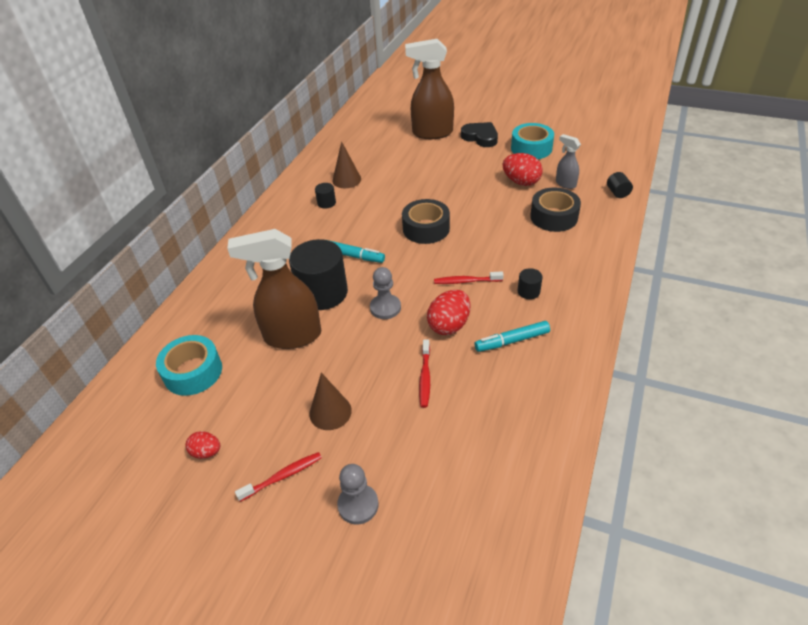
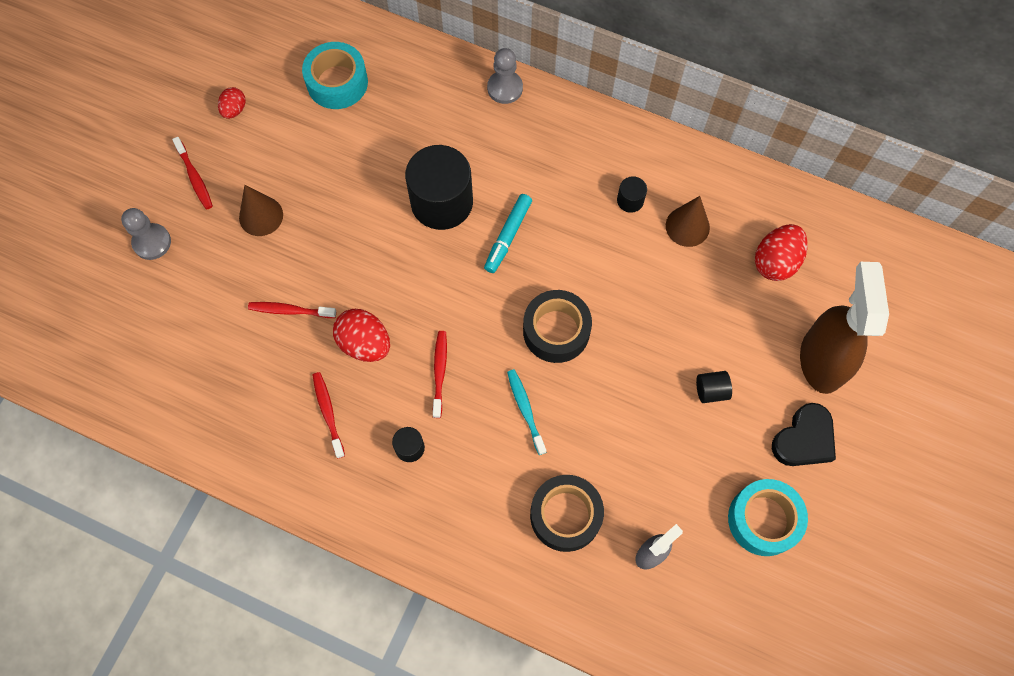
camera: 90 degrees right, 25 degrees up
brown spray bottle [227,229,321,349] -> none
grey pawn [370,267,401,319] -> grey pawn moved to [487,48,523,104]
turquoise marker [475,321,550,352] -> red toothbrush [313,372,345,459]
red egg [503,153,542,186] -> red egg moved to [755,224,807,281]
black cylinder [607,172,633,198] -> black cylinder moved to [696,371,732,403]
none -> turquoise toothbrush [507,369,546,455]

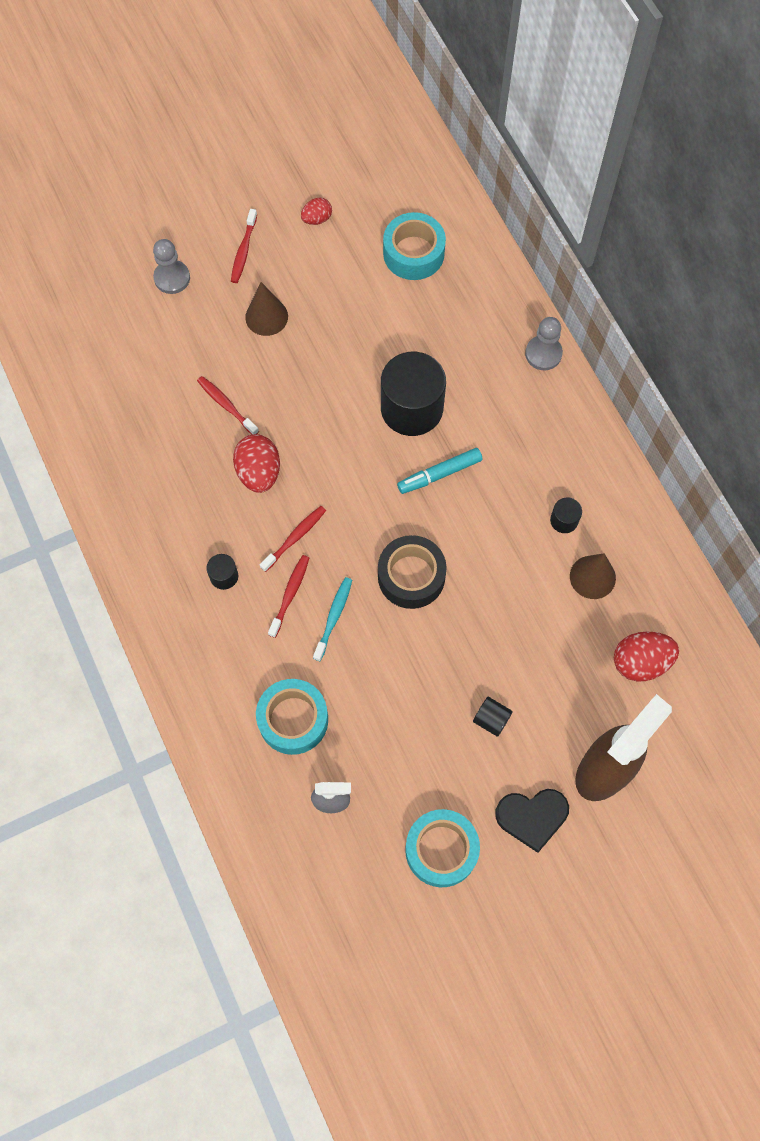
camera: 40 degrees right, 0 degrees up
red toothbrush [313,372,345,459] -> red toothbrush moved to [268,555,309,638]
black tape [530,475,604,552] -> turquoise tape [256,679,328,755]

